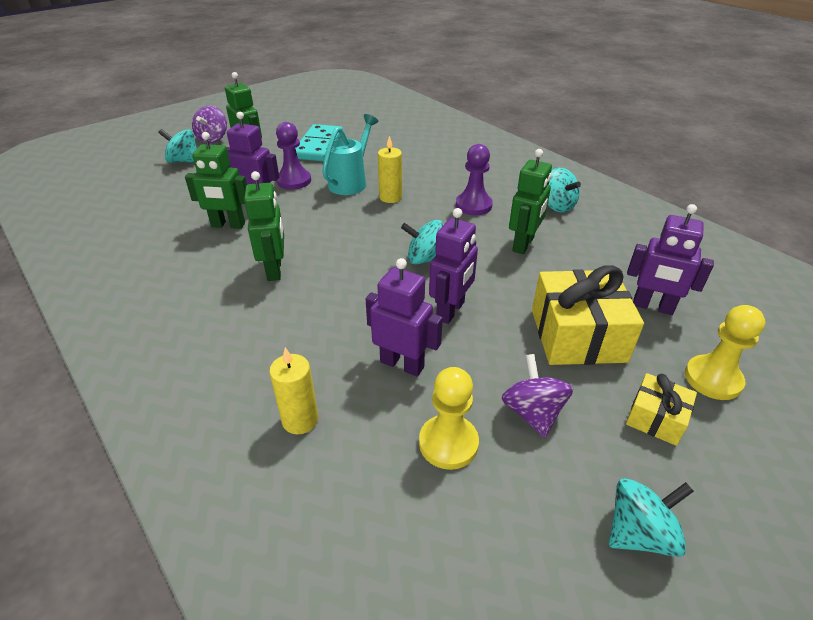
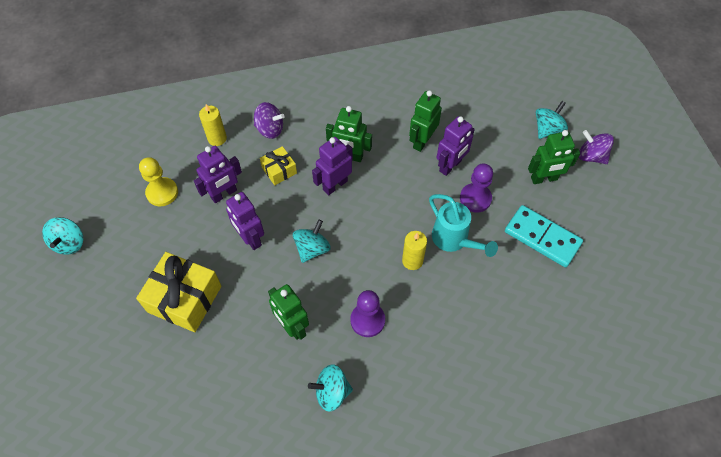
camera: 115 degrees right, 20 degrees up
purple spinning top [501,354,573,438] -> purple spinning top moved to [254,102,285,139]
yellow gift [626,373,697,446] -> yellow gift moved to [260,146,297,185]
purple robot [627,204,714,315] -> purple robot moved to [312,137,353,195]
yellow pawn [685,305,765,400] -> none

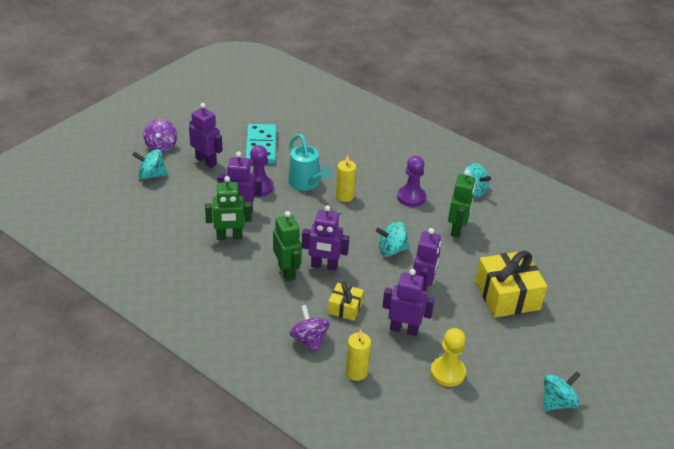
camera: 130 degrees left, 20 degrees down
turquoise watering can [429,194,498,257] -> turquoise watering can turned 135 degrees clockwise [288,134,333,191]
green robot [528,130,580,184] -> purple robot [189,103,223,168]

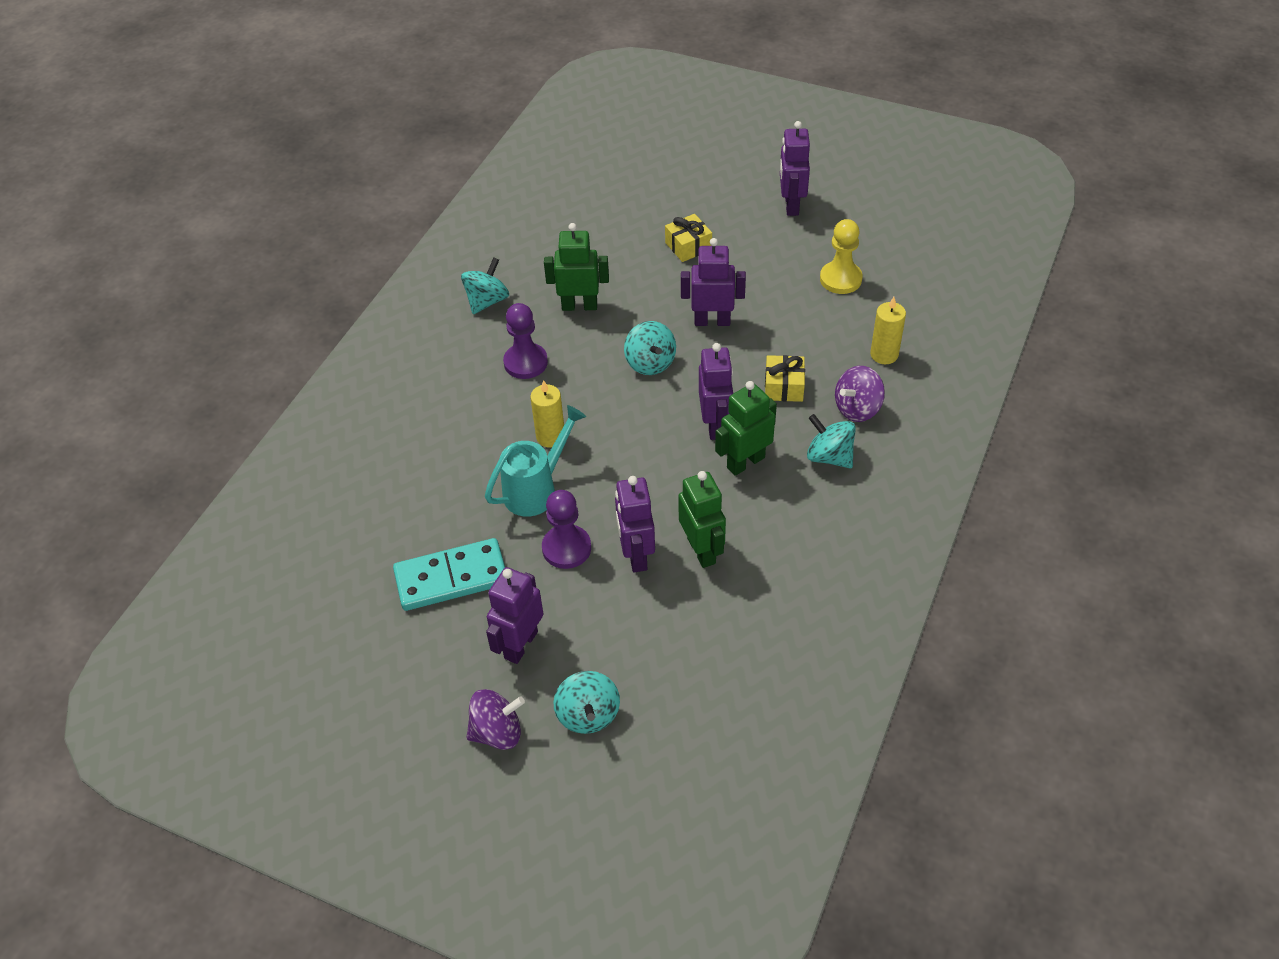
camera: 100 degrees left, 10 degrees up
purple robot [382,269,435,336] -> purple robot moved to [780,121,810,216]
yellow gift [475,251,548,318] -> yellow gift [665,214,712,262], size x0.53
turquoise spinning top [543,371,581,411] -> turquoise spinning top moved to [807,414,856,468]

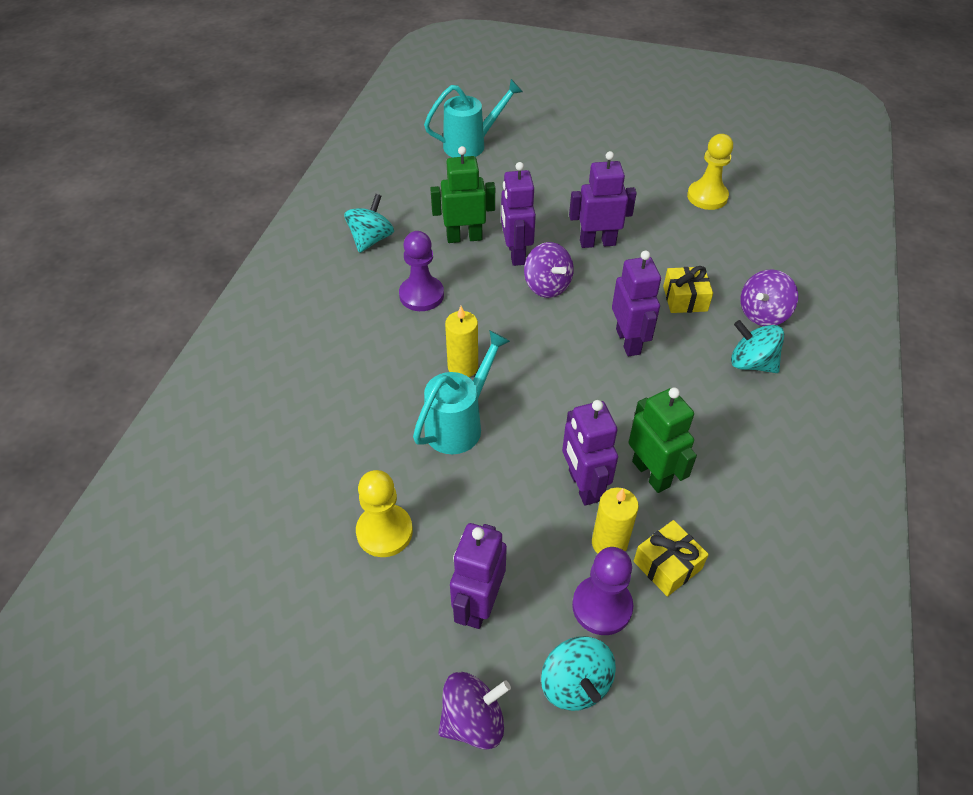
camera: 10 degrees left, 0 degrees up
turquoise domino [393,538,505,611] -> yellow pawn [356,470,413,557]
purple pawn [542,490,591,569] -> purple pawn moved to [572,547,633,635]
turquoise spinning top [624,321,676,375] -> purple spinning top [524,242,574,298]
yellow gift [665,214,712,262] -> yellow gift moved to [634,520,709,597]
green robot [715,381,777,476] -> none
purple robot [780,121,810,216] -> purple robot moved to [501,162,536,266]
yellow candle [870,297,906,364] -> yellow candle moved to [592,488,639,553]
none -> turquoise watering can [424,79,523,157]

